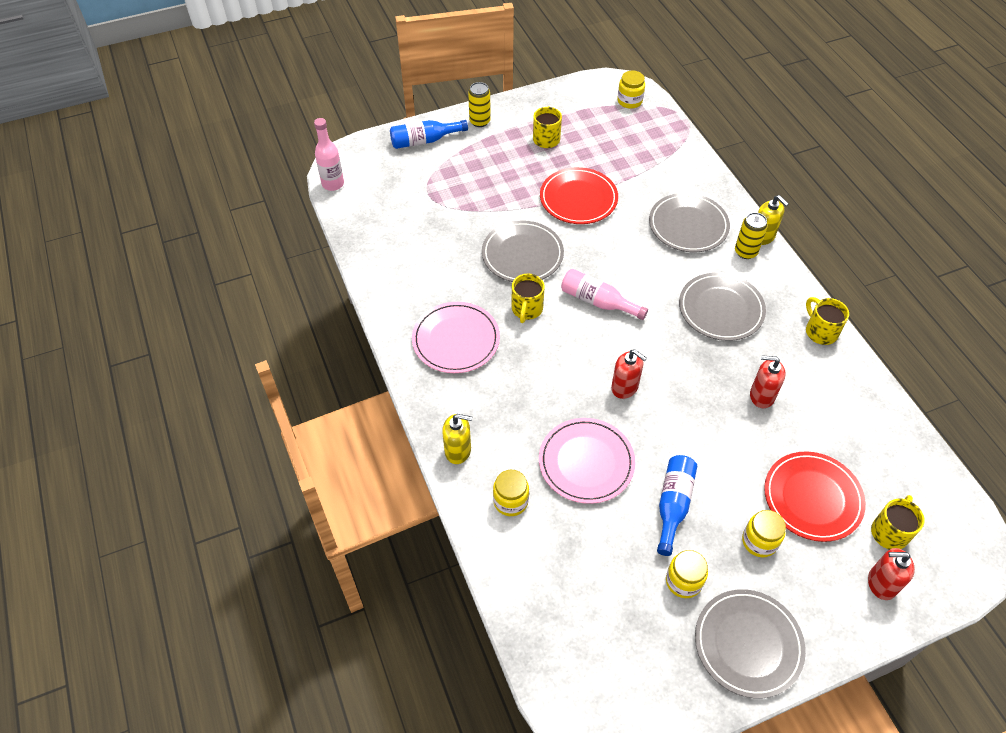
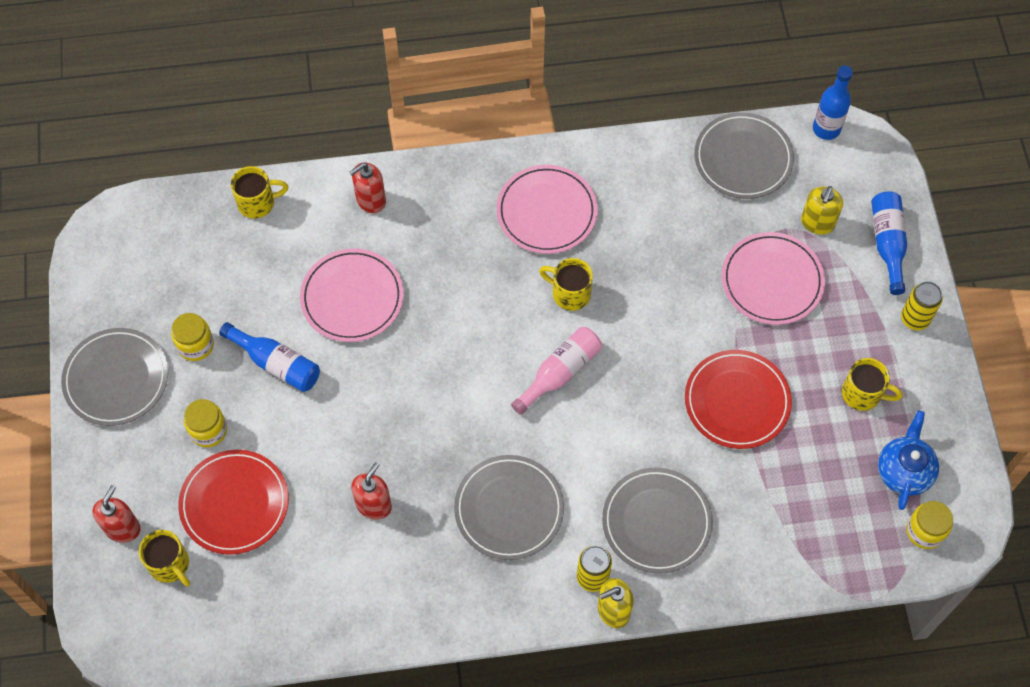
camera: 105 degrees right, 10 degrees up
pink bottle [314,118,344,191] -> blue bottle [813,66,853,140]
yellow soap dispenser [442,414,472,464] -> yellow soap dispenser moved to [801,186,843,235]
grey plate [482,220,564,282] -> grey plate moved to [694,112,794,199]
yellow jar [493,470,529,516] -> none
red soap dispenser [611,349,647,399] -> red soap dispenser moved to [349,162,386,213]
yellow mug [806,297,849,345] -> yellow mug moved to [231,166,288,219]
none -> pink plate [722,232,825,325]
none -> blue teapot [878,411,939,510]

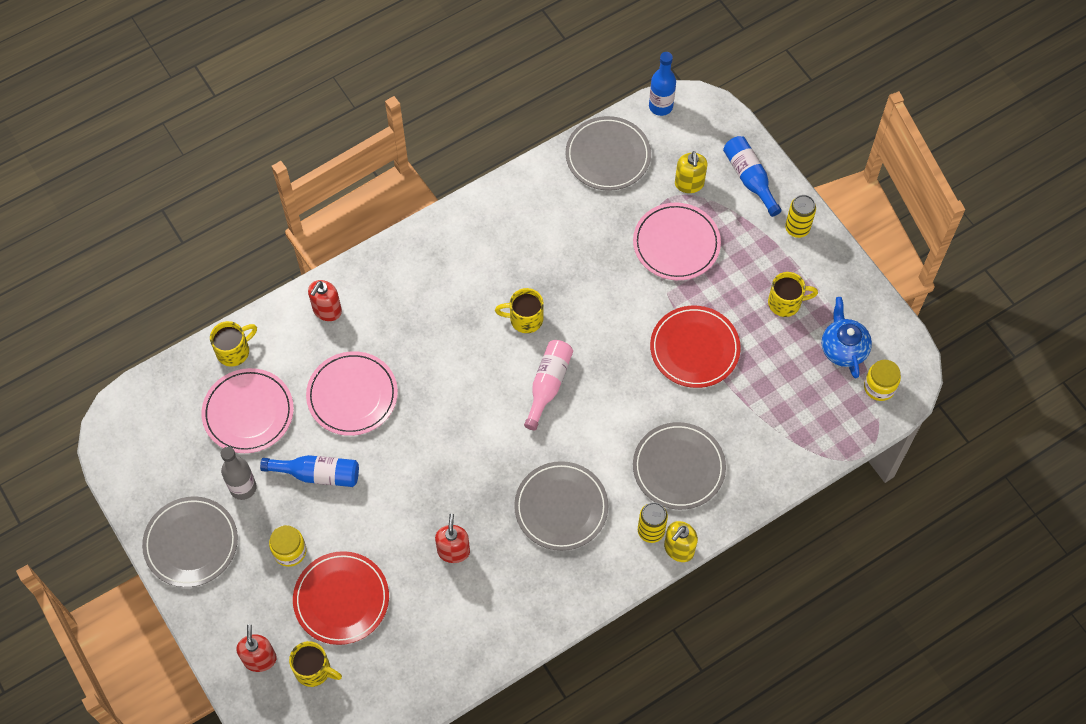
camera: 25 degrees left, 0 degrees up
yellow jar [171,313,214,361] -> grey bottle [221,447,256,500]
pink plate [496,165,598,254] -> pink plate moved to [202,368,294,453]

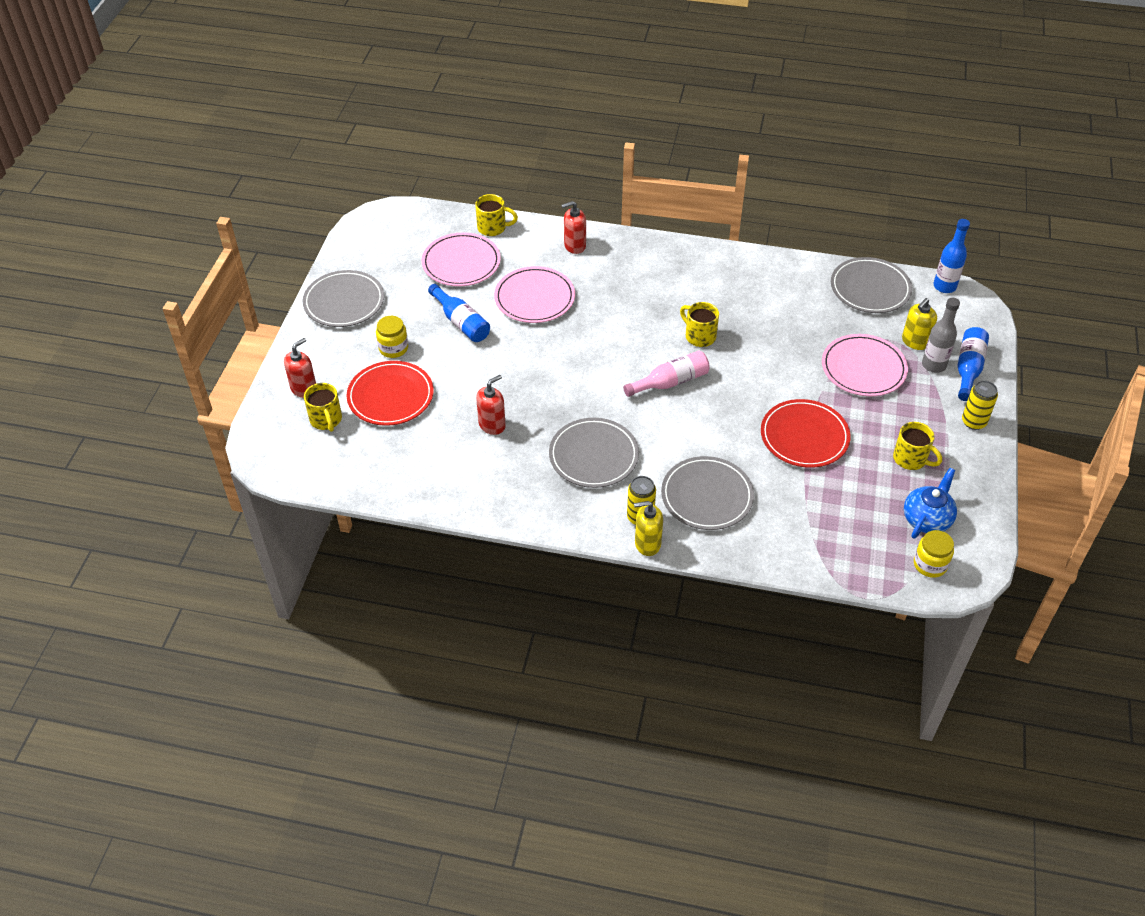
camera: 45 degrees right, 15 degrees down
grey bottle [221,447,256,500] -> grey bottle moved to [922,298,960,373]

